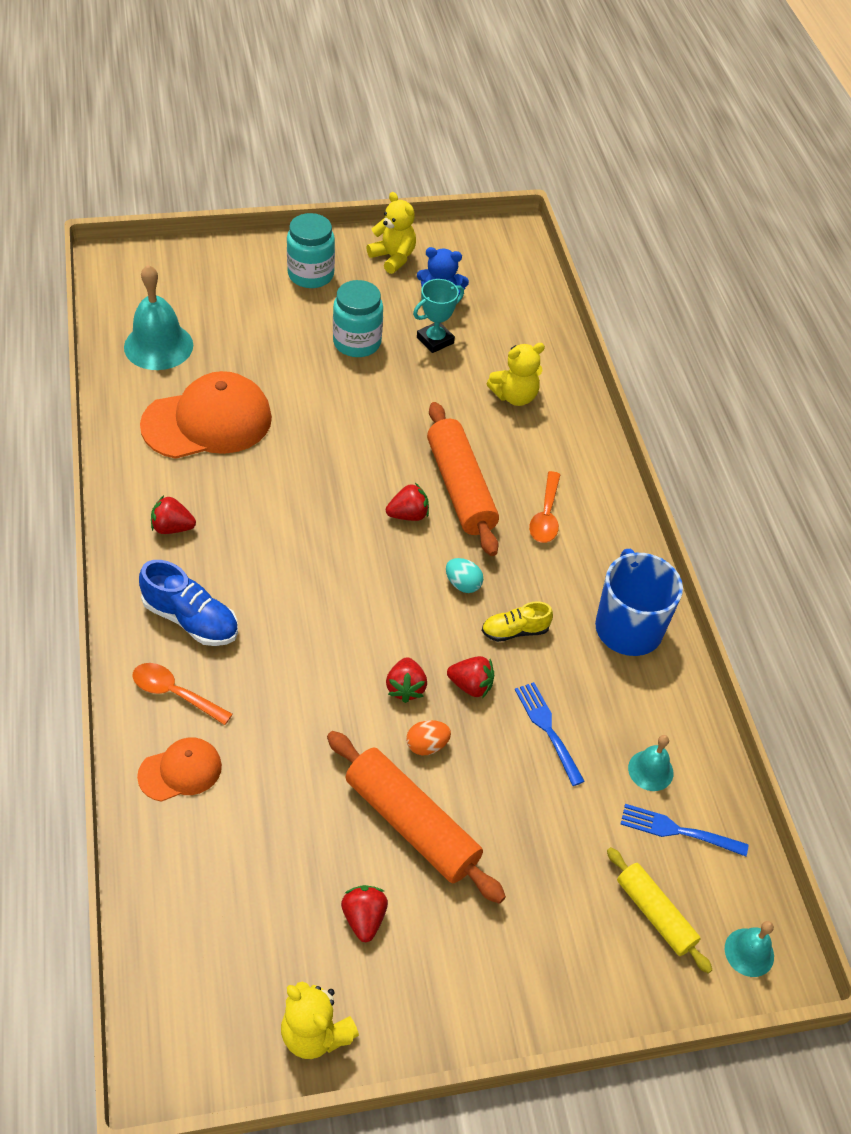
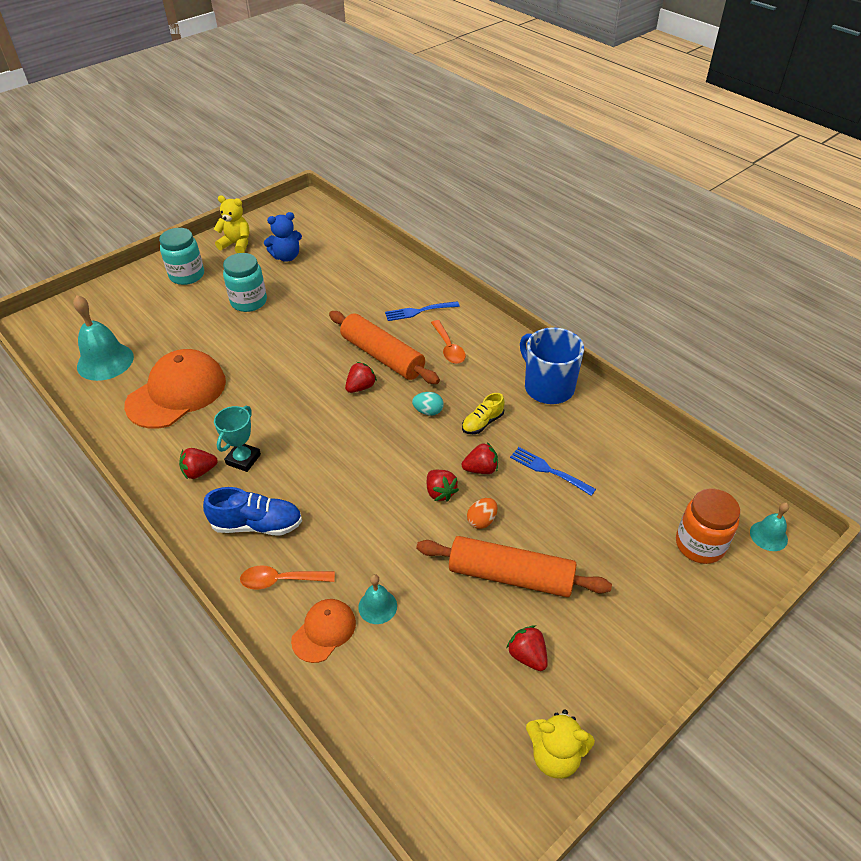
camera: 25 degrees left, 5 degrees down
turquoise trophy [413,279,464,353] -> turquoise trophy moved to [214,406,261,472]
yellow teddy bear [487,343,545,406] -> none
yellow rolling pin [607,847,712,973] -> orange jar [676,488,740,564]
blue fork [621,804,748,857] -> blue fork moved to [385,301,460,321]
turquoise bell [628,735,673,791] -> turquoise bell moved to [358,574,397,624]

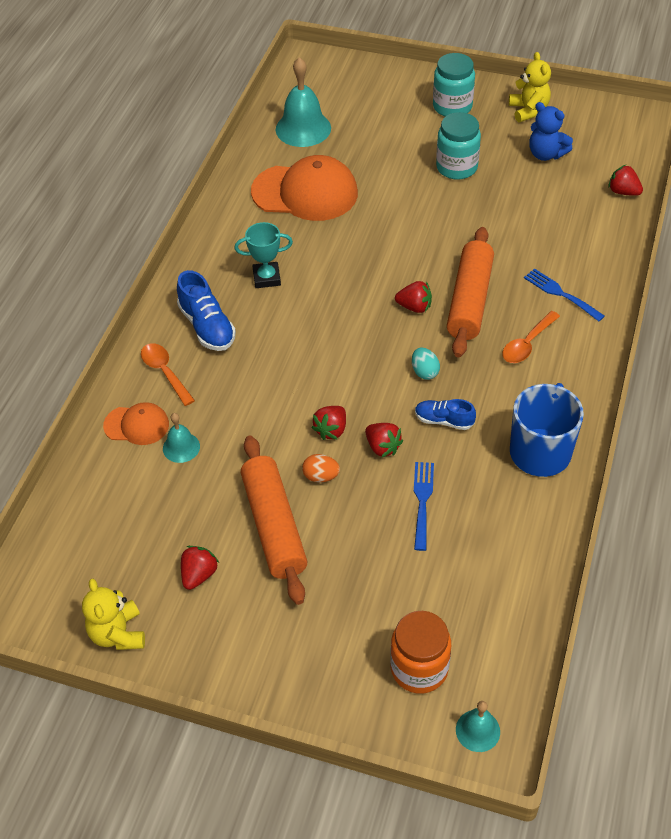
camera: 60 degrees right, 5 degrees up
red strawberry [179,448,218,479] -> red strawberry moved to [608,165,643,196]
yellow shoe [462,393,505,434] -> blue shoe [415,399,476,430]

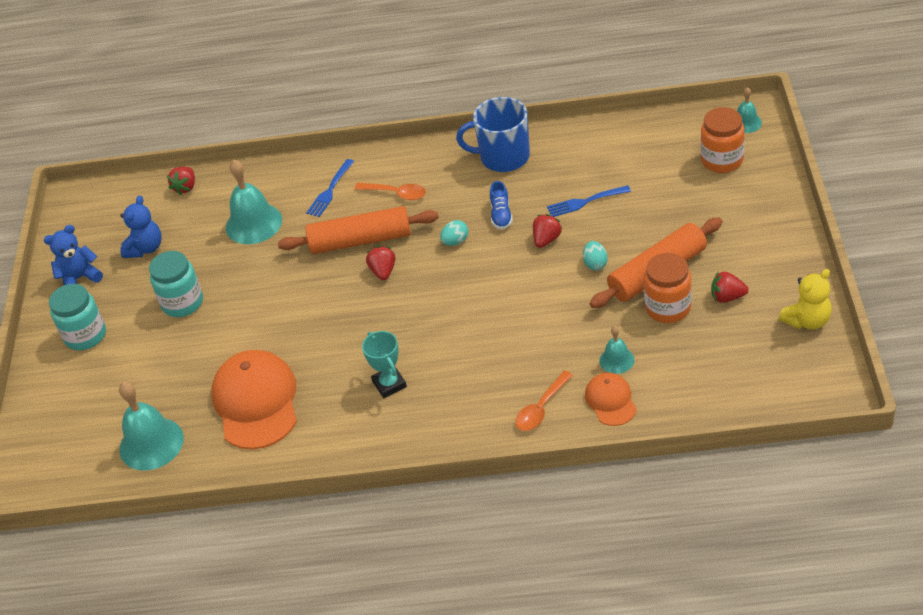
camera: 105 degrees left, 5 degrees down
blue shoe [177,270,236,351] -> none
orange egg [302,454,340,483] -> turquoise egg [583,241,608,271]
red strawberry [312,406,346,440] -> none
yellow teddy bear [509,52,551,122] -> blue teddy bear [44,225,103,285]
none -> turquoise bell [226,160,282,244]
none -> orange jar [644,253,692,323]

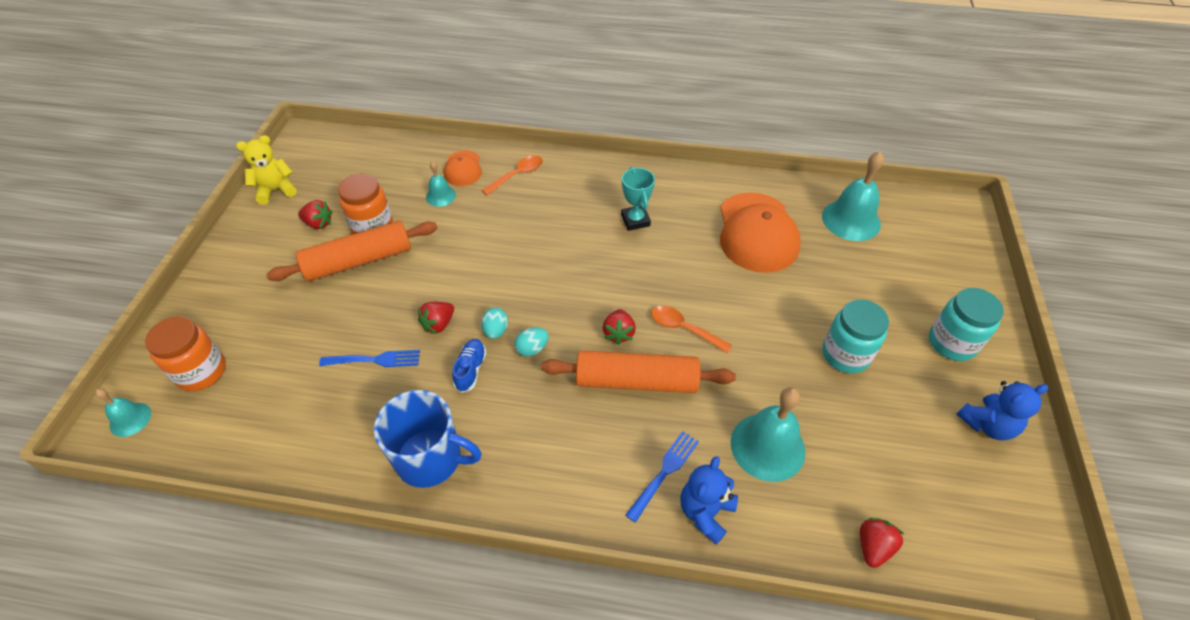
camera: 175 degrees left, 5 degrees up
blue teddy bear [120,196,161,258] -> blue teddy bear moved to [681,456,738,544]
orange spoon [355,183,426,200] -> orange spoon moved to [651,305,732,353]
turquoise egg [583,241,608,271] -> turquoise egg moved to [481,308,508,339]

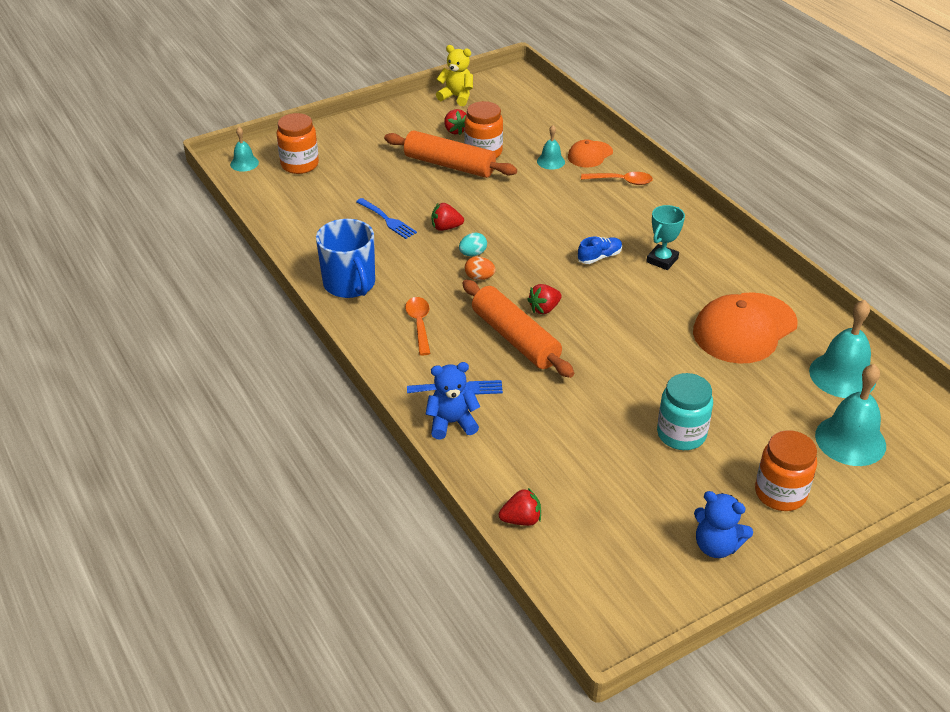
camera: 50 degrees right, 10 degrees down
blue shoe [452,339,486,393] -> blue shoe moved to [578,237,622,264]
turquoise egg [514,327,549,356] -> orange egg [465,256,496,280]
orange spoon [651,305,732,353] -> orange spoon moved to [405,297,430,355]
turquoise bell [731,387,806,482] -> turquoise bell moved to [815,364,886,466]
turquoise jar [929,288,1004,361] -> orange jar [755,430,817,511]

